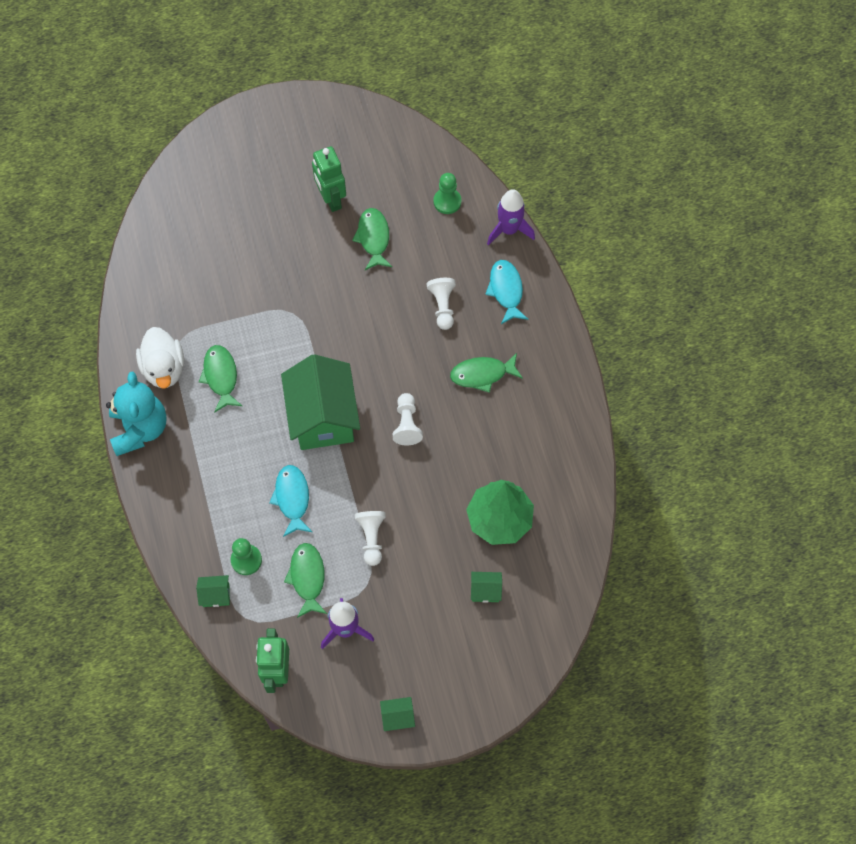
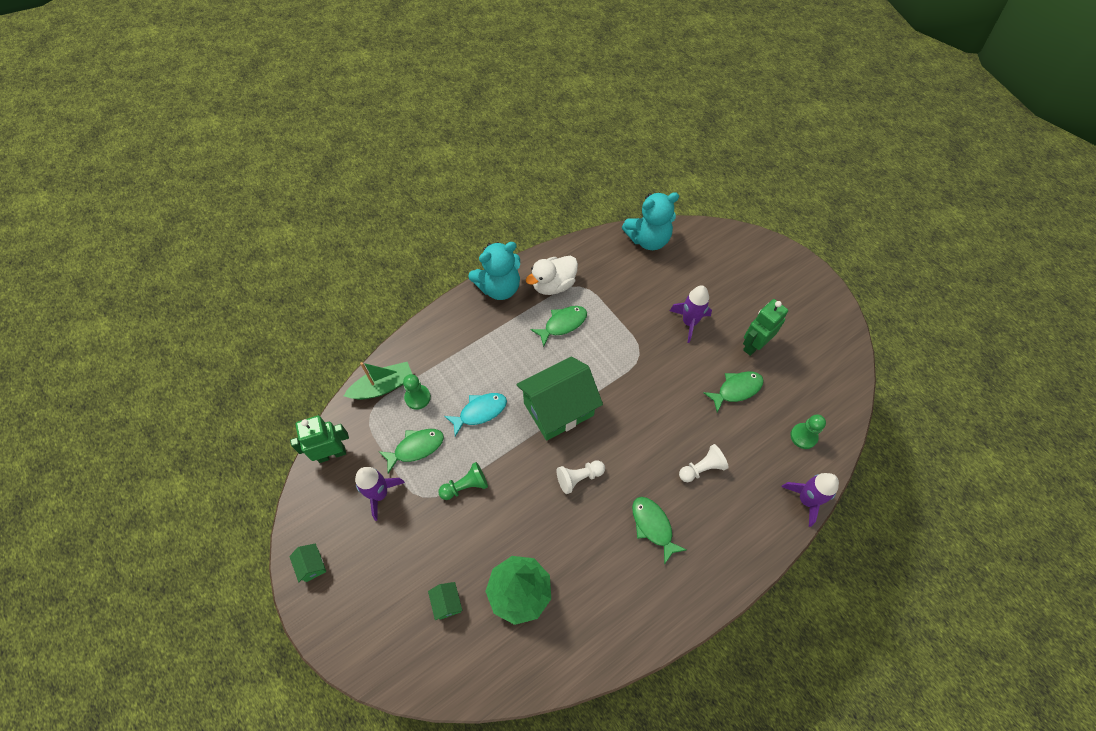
camera: 70 degrees right, 5 degrees down
green house [196,575,230,607] -> green boat [344,362,412,400]
white pawn [355,511,386,566] -> green pawn [438,462,488,500]
turquoise fish [485,260,529,324] -> none
none -> turquoise teddy bear [622,192,679,250]
none -> purple rocket [670,285,712,343]

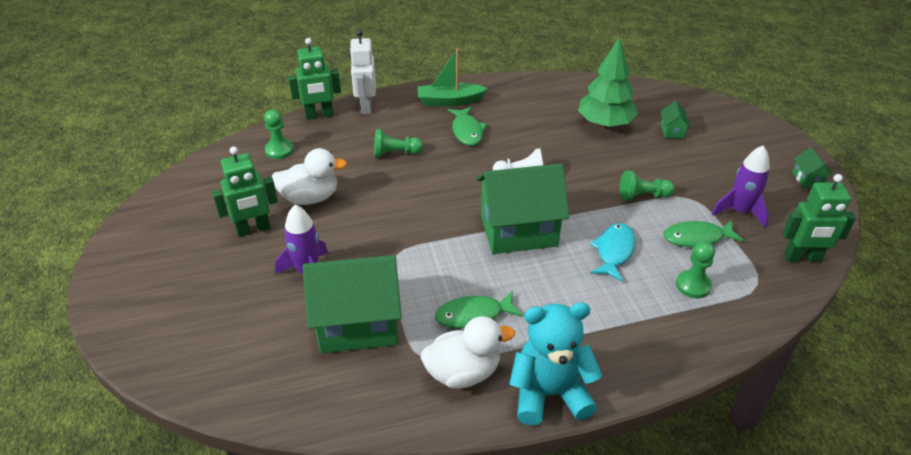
camera: 160 degrees left, 20 degrees down
green boat [344,362,412,400] -> green boat moved to [417,49,488,106]
turquoise fish [444,393,507,436] -> turquoise fish turned 120 degrees clockwise [590,223,636,282]
turquoise teddy bear [622,192,679,250] -> none
white pawn [679,444,729,482] -> green pawn [374,129,423,158]
green fish [703,371,764,413] -> white duck [272,148,347,205]
purple rocket [781,473,839,527] -> green robot [288,38,341,120]
none -> green house [303,255,402,353]
none -> white robot [349,30,376,114]

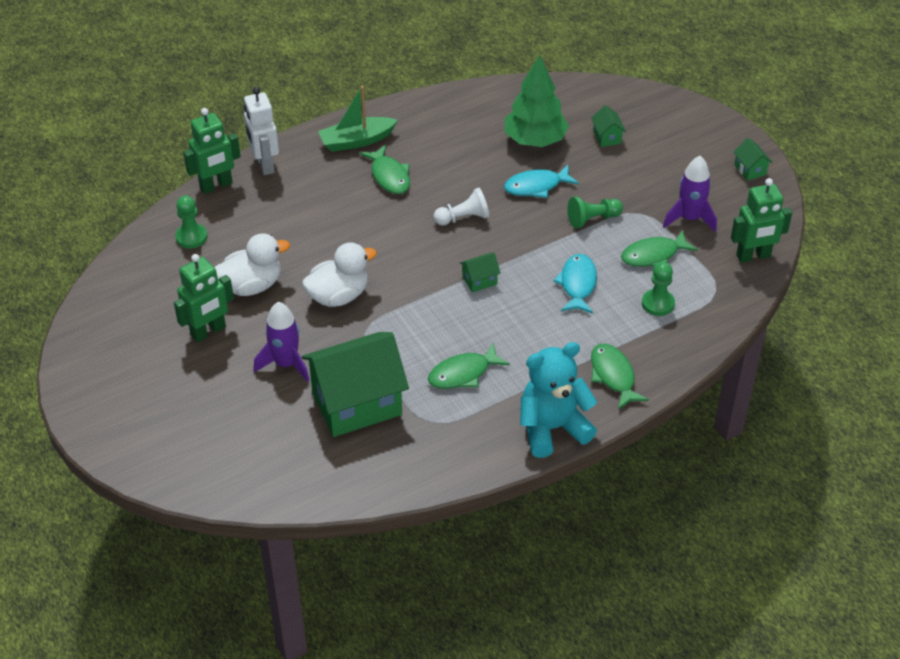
camera: 15 degrees left, 5 degrees up
green pawn [374,129,423,158] -> none
white duck [421,316,515,389] -> white duck moved to [302,242,377,307]
green house [476,163,570,254] -> green house [460,253,501,293], size x0.41
none -> turquoise fish [504,165,579,198]
none -> green fish [591,344,649,410]

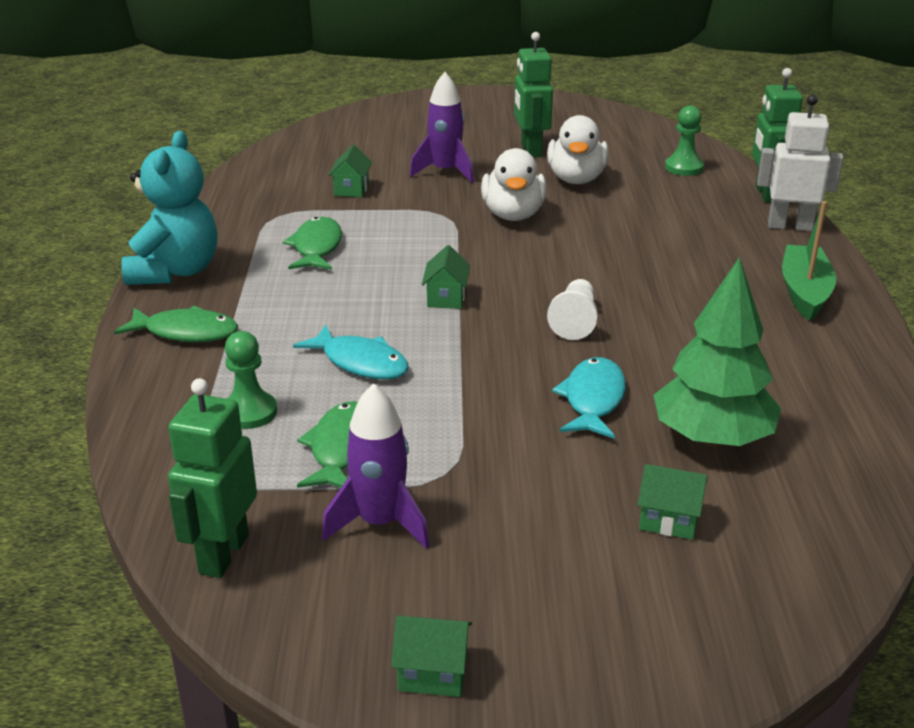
camera: 120 degrees right, 15 degrees down
green house [302,332,409,437] -> green house [328,145,372,197], size x0.41
green fish [360,145,410,194] -> none
green pawn [567,197,623,228] -> none

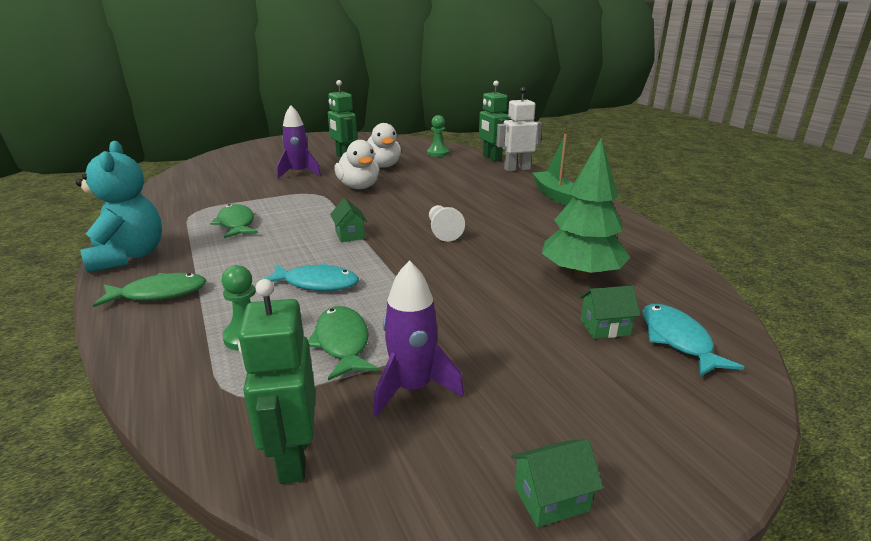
camera: 25 degrees left, 5 degrees down
green house [328,145,372,197] -> none
turquoise fish [552,357,626,439] -> turquoise fish moved to [643,304,744,377]

